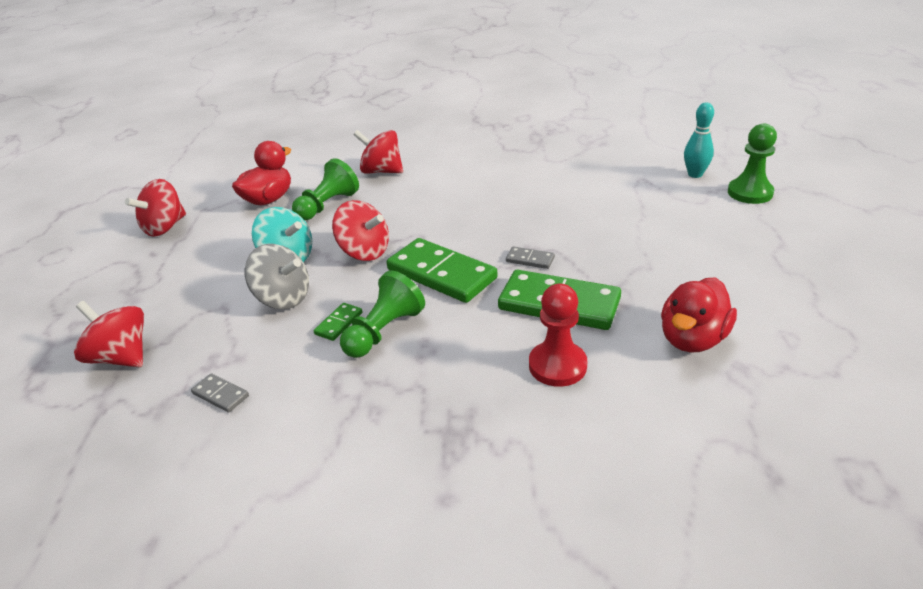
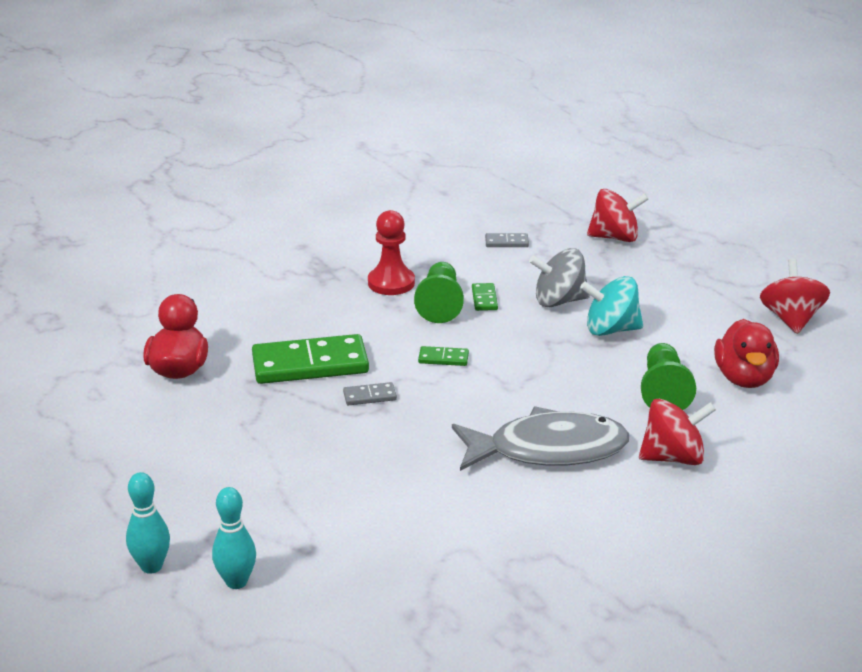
camera: 145 degrees right, 5 degrees down
red spinning top [332,200,389,261] -> none
green domino [387,238,498,303] -> green domino [418,346,469,366], size x0.44
red pawn [529,284,587,387] -> red pawn moved to [368,210,415,295]
green pawn [728,124,777,204] -> turquoise bowling pin [126,472,170,574]
none -> grey fish [452,406,630,471]

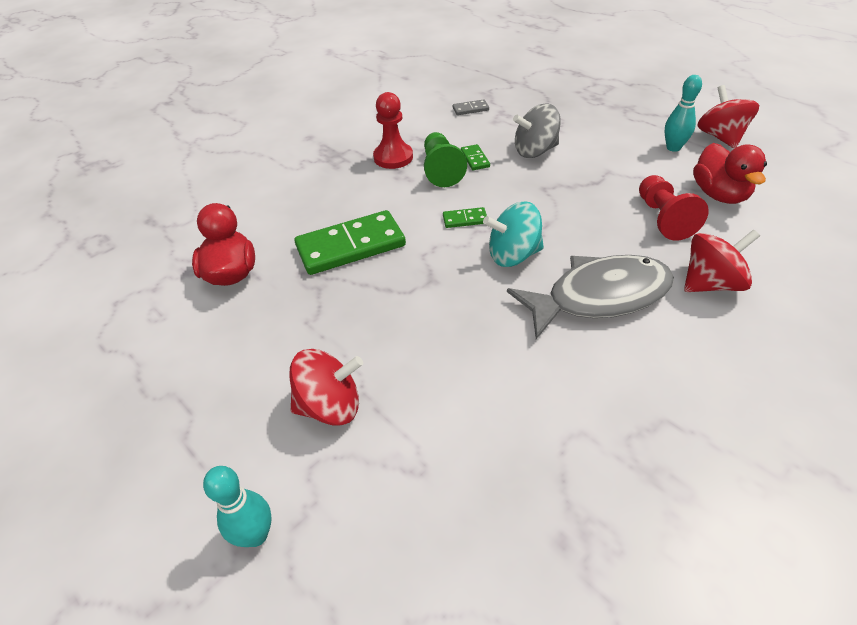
camera: 10 degrees left, 15 degrees up
turquoise bowling pin [212,487,256,589] -> turquoise bowling pin moved to [664,75,702,152]
grey domino [343,382,397,405] -> none
turquoise spinning top [580,276,643,336] -> turquoise spinning top moved to [483,201,544,267]
red spinning top [587,189,649,242] -> red spinning top moved to [289,349,363,426]
green pawn [641,343,696,410] -> red pawn [639,175,709,241]

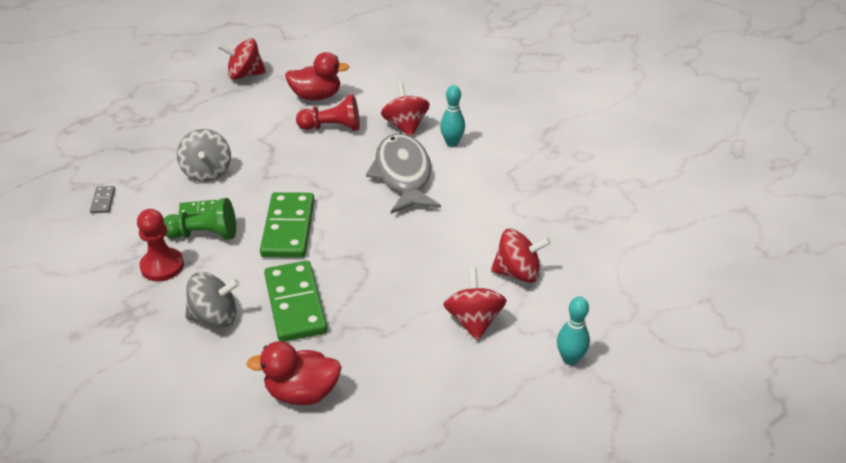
camera: 85 degrees left, 5 degrees down
green domino [443,207,487,228] -> green domino [260,192,314,258], size x2.28
turquoise spinning top [483,201,544,267] -> none
turquoise bowling pin [664,75,702,152] -> turquoise bowling pin moved to [440,85,465,147]
none -> grey spinning top [185,272,240,328]
none -> red spinning top [491,229,551,283]

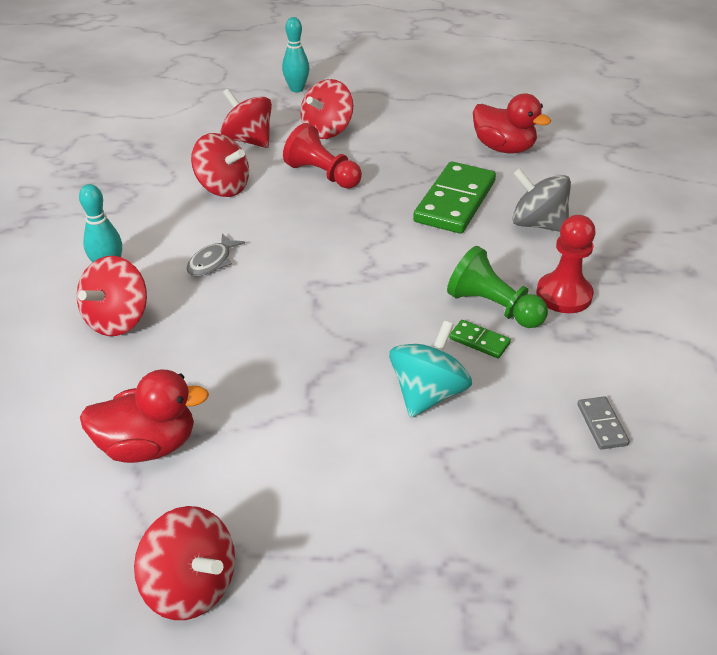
camera: 140 degrees left, 0 degrees up
grey domino [90,186,115,213] -> grey domino turned 45 degrees counterclockwise [577,396,630,450]
grey spinning top [177,129,231,182] -> turquoise spinning top [389,321,472,418]
green domino [260,192,314,258] -> none
red duck [285,52,349,101] -> red duck turned 135 degrees clockwise [80,370,209,463]
red pawn [296,94,360,131] -> red pawn moved to [283,123,362,189]
grey fish [366,134,441,214] -> grey fish [186,234,245,276], size x0.43
none -> red spinning top [191,133,249,197]

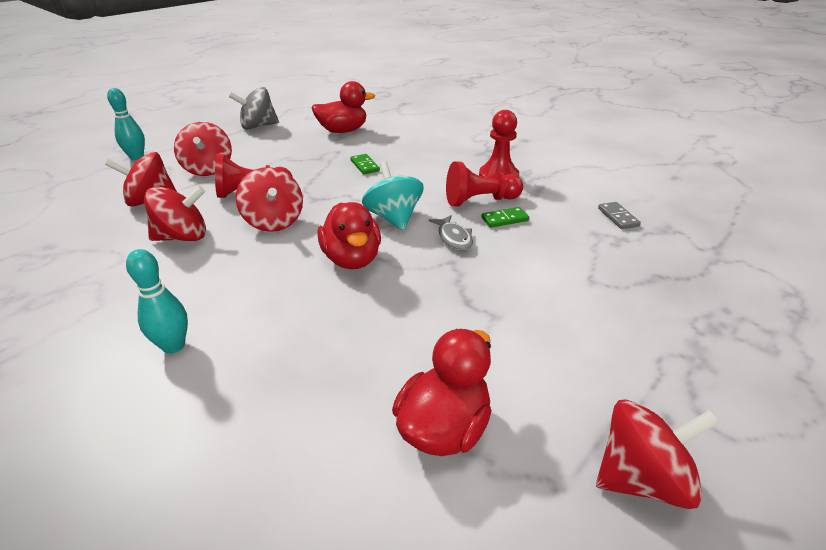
camera: 50 degrees left, 5 degrees down
red spinning top [77,256,147,336] -> red spinning top moved to [236,167,303,232]
grey fish [186,234,245,276] -> grey fish moved to [428,215,473,251]
turquoise spinning top [389,321,472,418] -> turquoise spinning top moved to [362,161,424,230]
green domino [413,161,496,234] -> green domino [350,154,380,174], size x0.44
green pawn [447,246,548,328] -> red pawn [446,161,523,206]
grey spinning top [512,168,571,232] -> grey spinning top moved to [228,87,279,130]
grey domino [577,396,630,450] -> grey domino turned 45 degrees clockwise [598,202,641,229]
none -> red duck [317,202,381,269]

